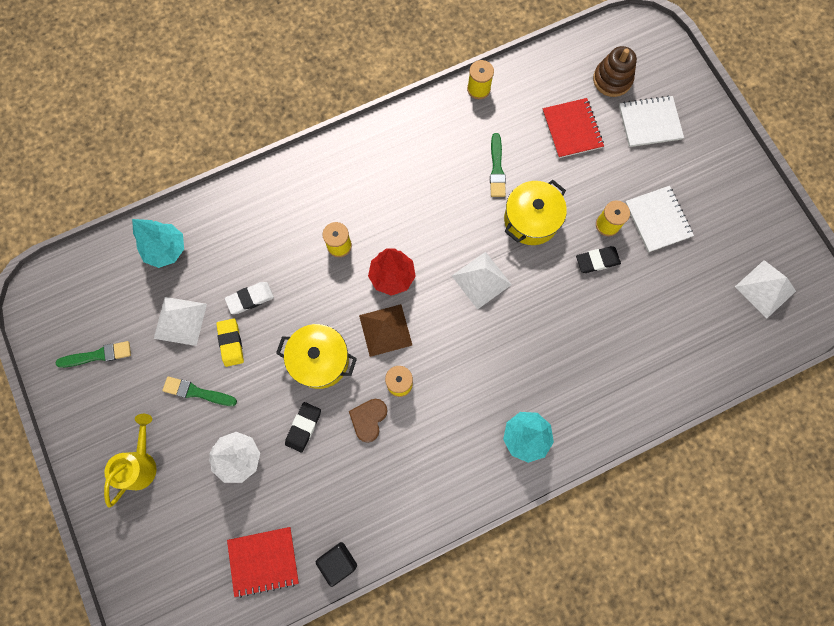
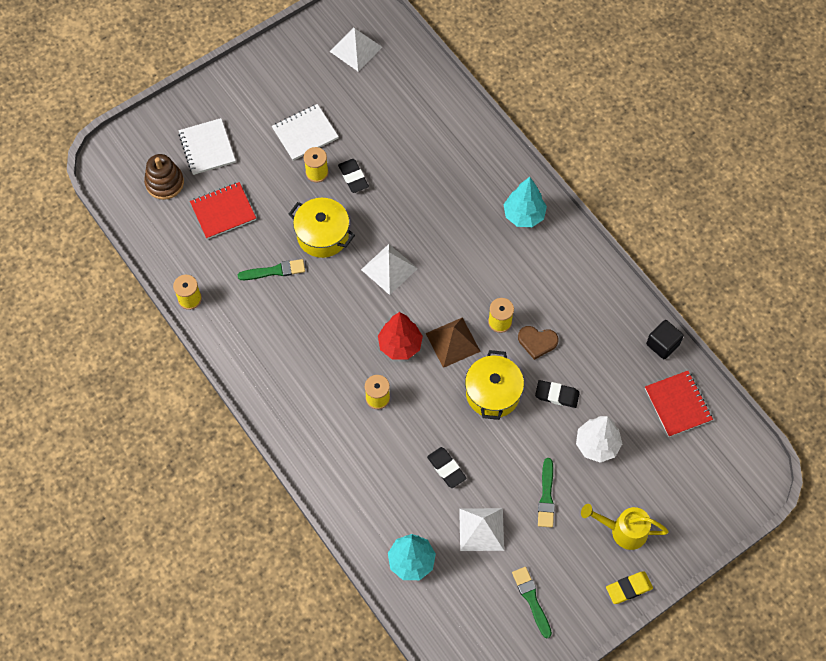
camera: 100 degrees left, 10 degrees down
yellow eraser [216,318,244,367] -> yellow eraser moved to [606,571,653,604]
white eraser [225,282,274,314] -> black eraser [427,447,467,488]

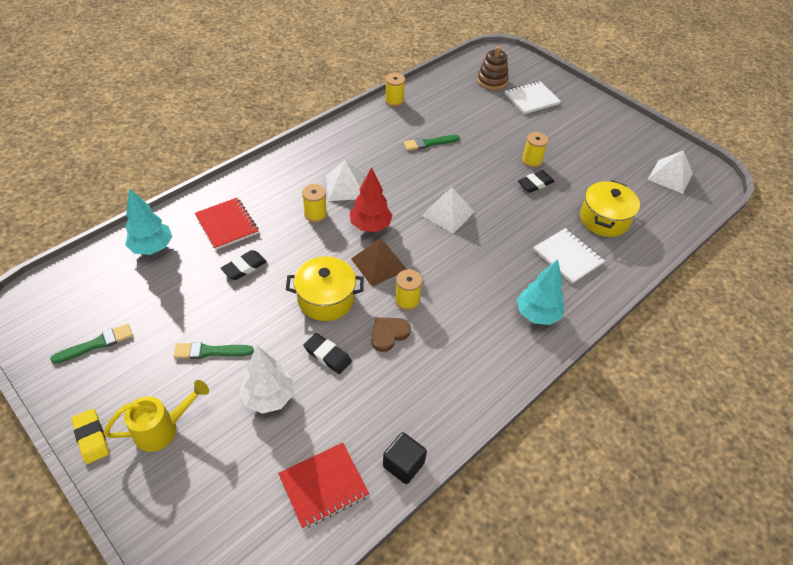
camera: 80 degrees right, 15 degrees down
red notebook [190,182,256,239] -> red notebook moved to [195,198,259,250]
green brush [238,259,305,280] -> green brush turned 90 degrees clockwise [403,135,460,151]
white notebook [272,104,339,161] -> white notebook moved to [533,228,605,284]
yellow pot [289,198,355,258] -> yellow pot moved to [580,180,640,237]
white pyramid [459,508,504,551] -> white pyramid moved to [326,160,364,201]
brown heart [518,326,558,360] -> brown heart turned 45 degrees clockwise [371,317,411,352]
black eraser [535,380,580,408] -> black eraser turned 60 degrees counterclockwise [304,333,352,374]
yellow watering can [581,504,669,550] -> yellow watering can turned 60 degrees clockwise [103,380,209,452]

